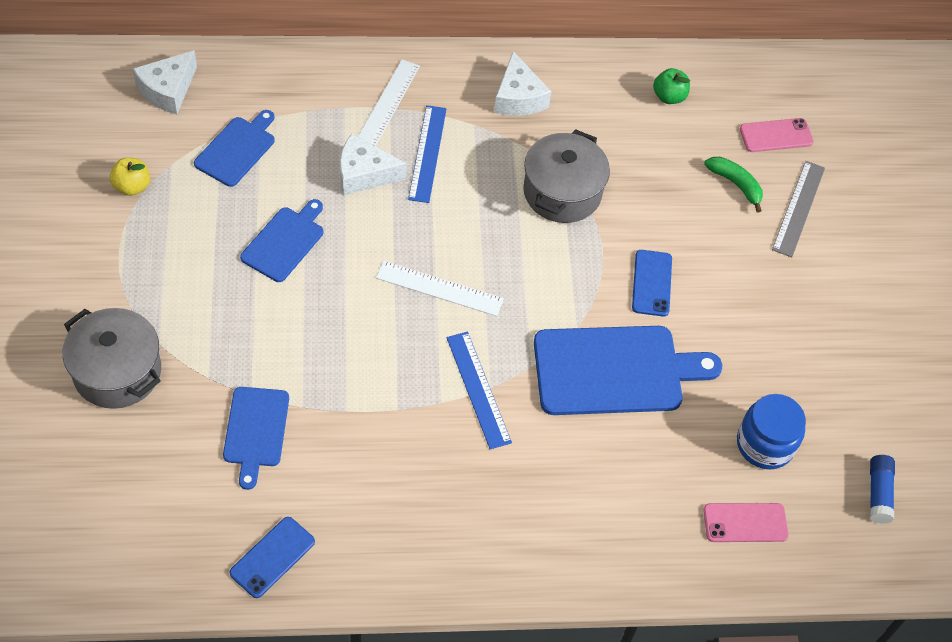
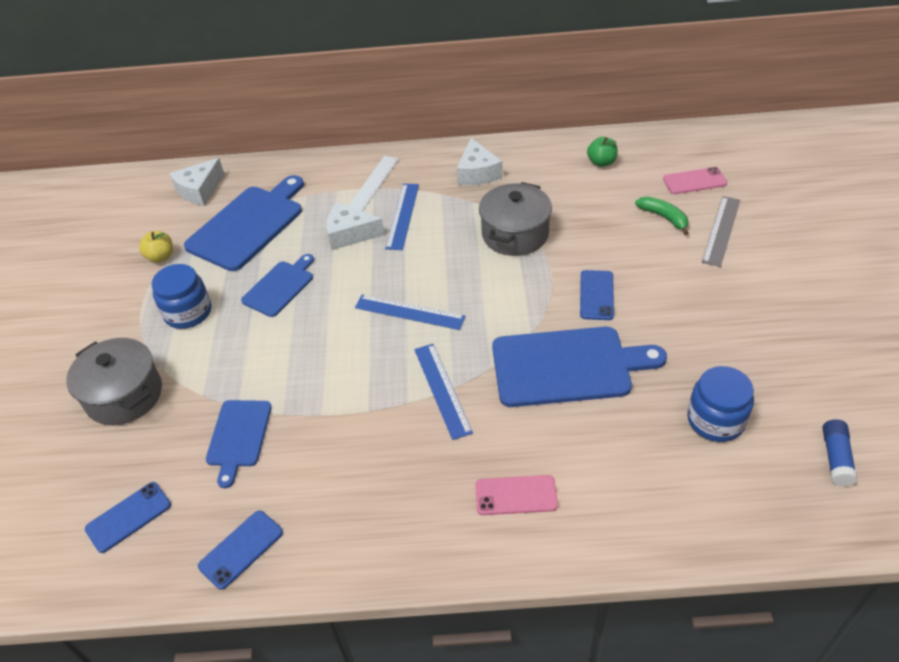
camera: 10 degrees right, 10 degrees down
blue cutting board [194,110,275,187] -> blue cutting board [184,175,304,271], size x1.75
white ruler [376,261,504,316] -> blue ruler [355,294,466,330]
pink phone [703,503,789,542] -> pink phone moved to [475,475,558,515]
none -> blue phone [85,482,171,553]
none -> blue jar [152,264,211,329]

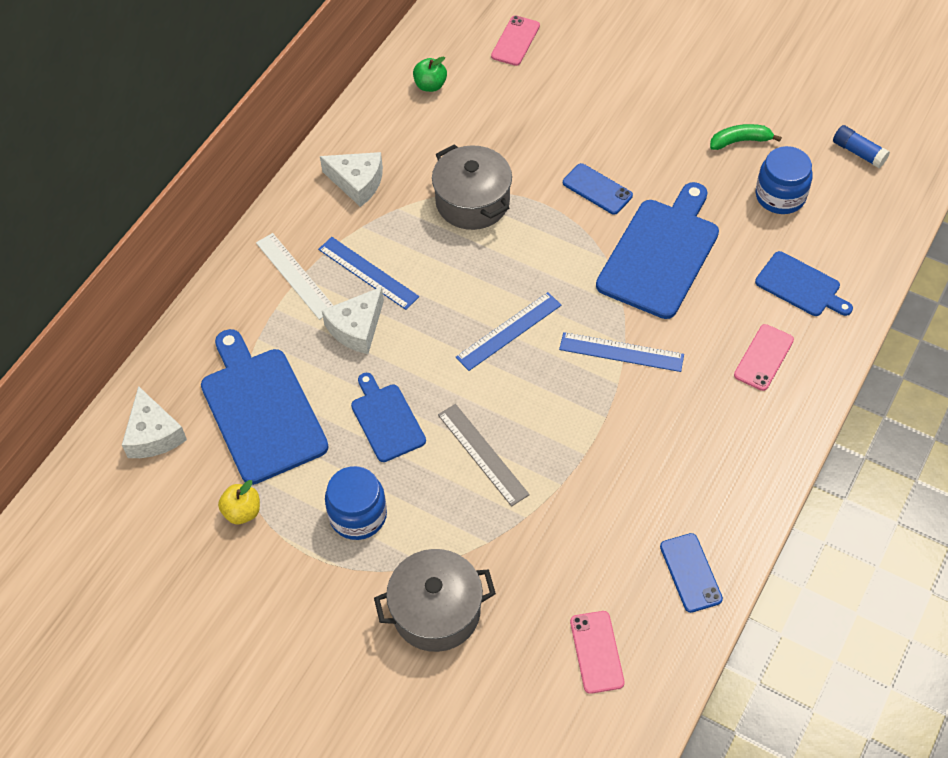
camera: 60 degrees left, 10 degrees up
blue phone [85,482,171,553] -> pink phone [570,611,625,694]
blue cutting board [206,400,272,488] -> blue cutting board moved to [755,251,853,316]
green banana [635,197,689,235] -> green banana moved to [710,124,782,150]
grey ruler [702,196,740,267] -> grey ruler moved to [438,404,530,507]

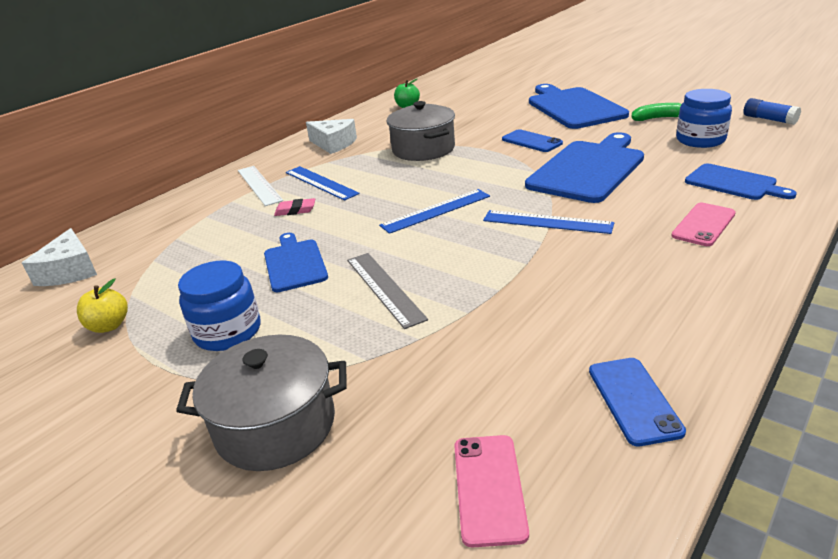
camera: 10 degrees right, 25 degrees down
blue cutting board [201,329,329,485] -> blue cutting board moved to [529,84,629,129]
white cheese [322,287,384,354] -> pink eraser [274,198,315,216]
pink phone [491,15,540,66] -> none

